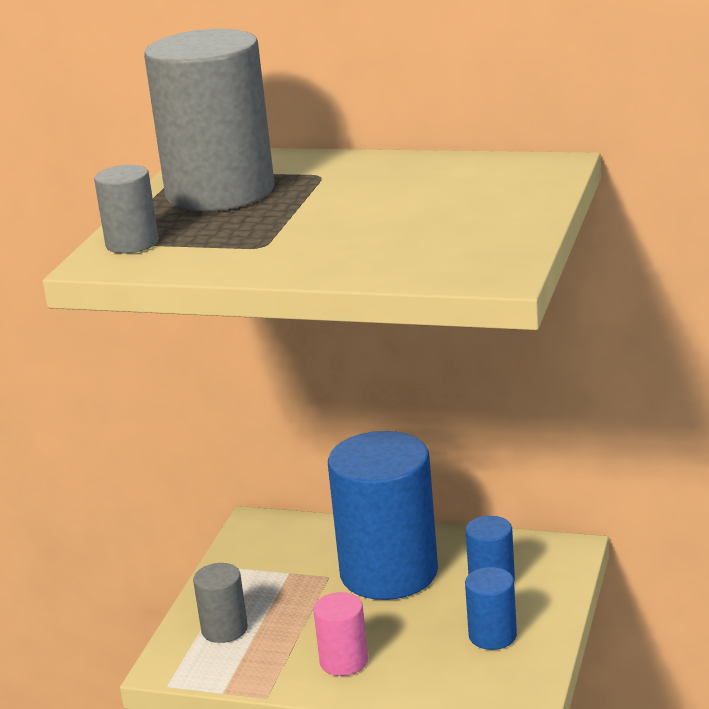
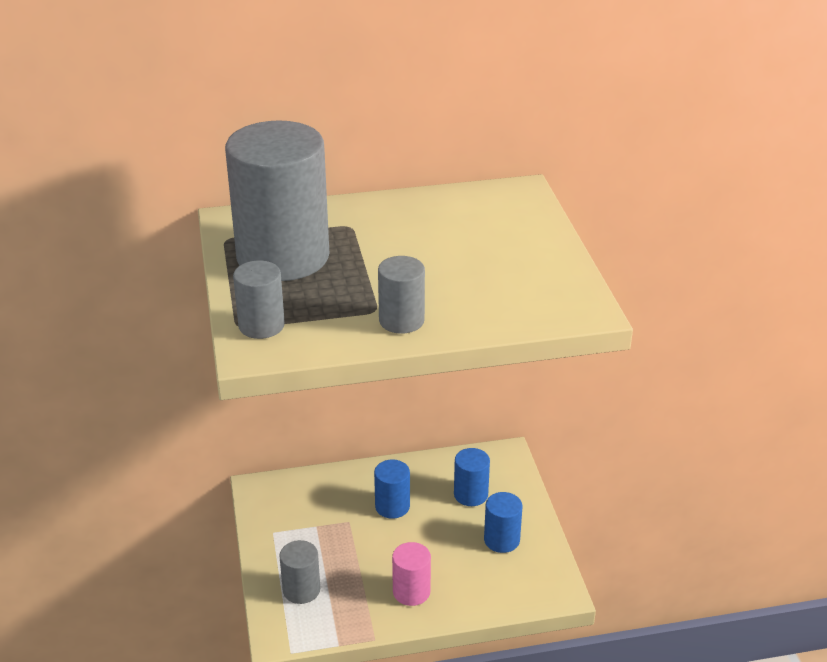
camera: 30 degrees left, 10 degrees up
blue cylinder [328,431,438,600] -> blue cylinder [374,459,410,519], size x0.46
none -> grey cylinder [378,256,425,334]

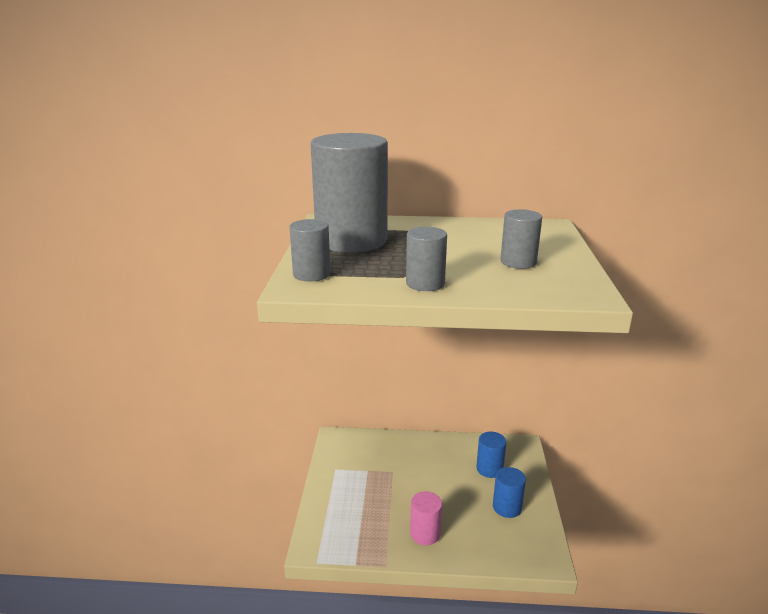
camera: 15 degrees right, 10 degrees down
grey cylinder [279,540,320,604] -> grey cylinder moved to [500,209,542,269]
blue cylinder [374,459,410,519] -> none

